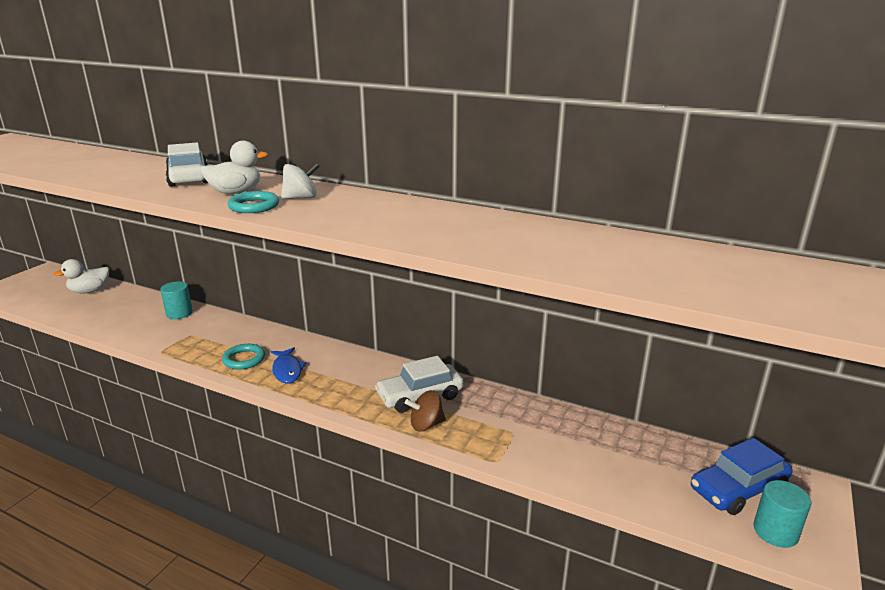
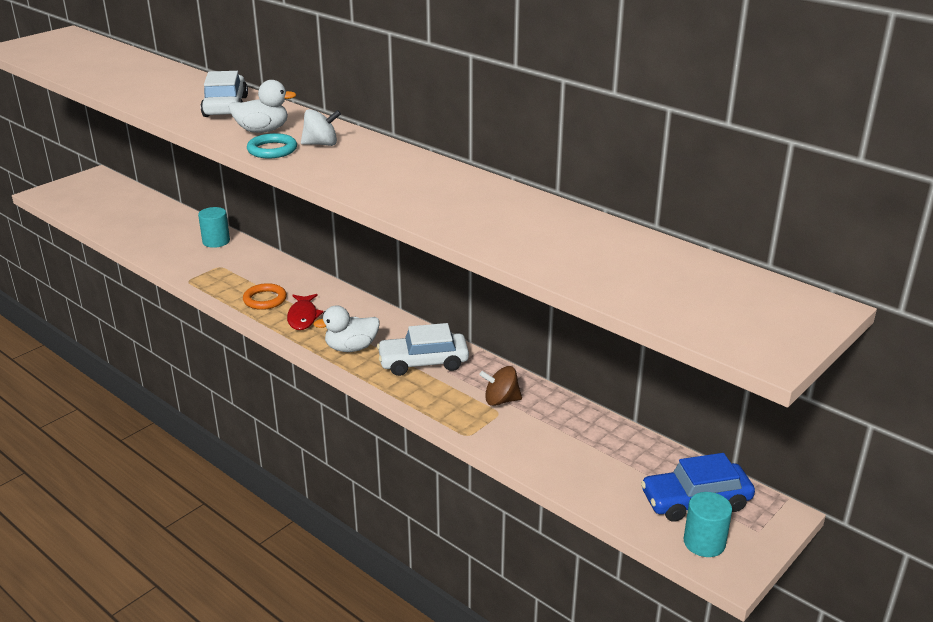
camera: 15 degrees right, 5 degrees up
white duck [54,259,109,294] -> white duck moved to [313,305,380,352]
turquoise ring [222,344,265,370] -> orange ring [243,283,287,310]
blue fish [271,347,307,383] -> red fish [287,294,324,330]
brown spinning top [405,390,446,432] -> brown spinning top moved to [479,366,522,406]

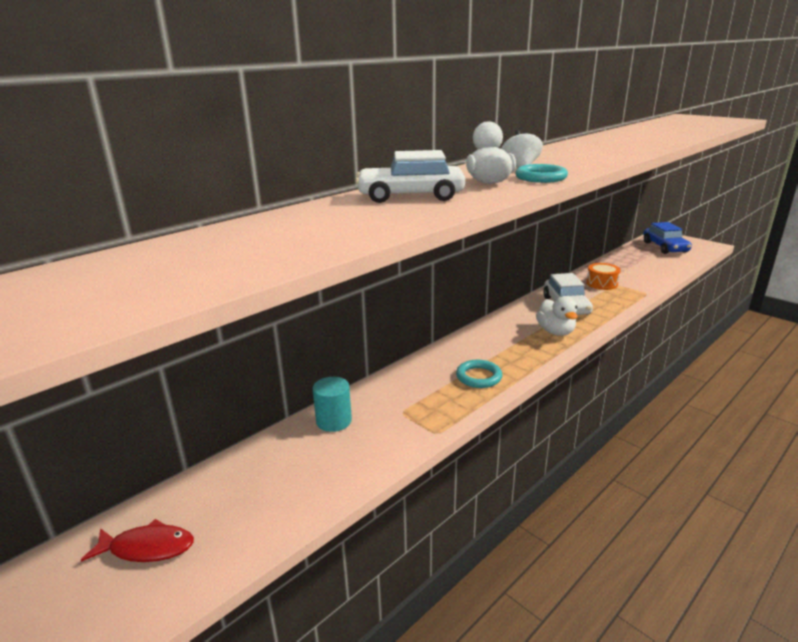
camera: 85 degrees left, 5 degrees down
orange ring [243,283,287,310] -> turquoise ring [456,360,502,388]
red fish [287,294,324,330] -> red fish moved to [81,519,194,562]
brown spinning top [479,366,522,406] -> orange drum [586,263,621,290]
turquoise cylinder [683,492,732,557] -> none

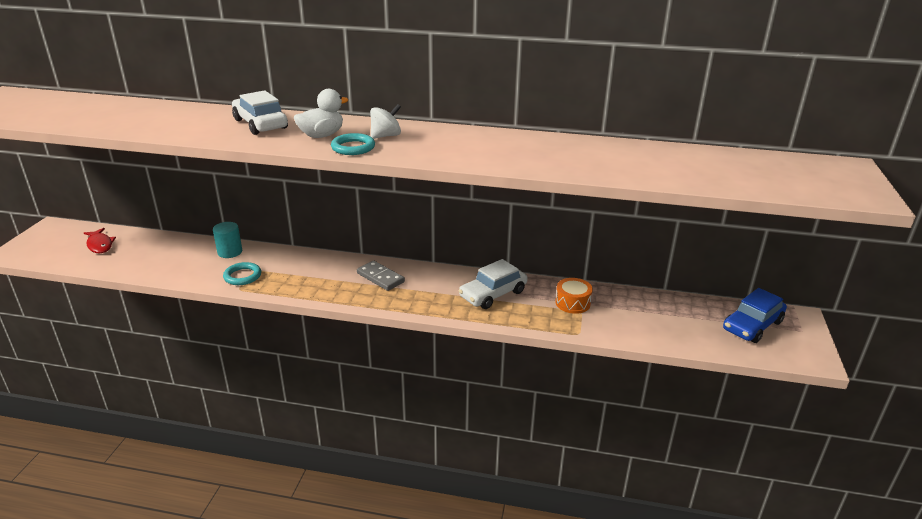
camera: 55 degrees right, 5 degrees up
turquoise ring [456,360,502,388] -> turquoise ring moved to [223,262,261,285]
white duck [536,296,578,336] -> none
none -> grey domino [357,261,405,291]

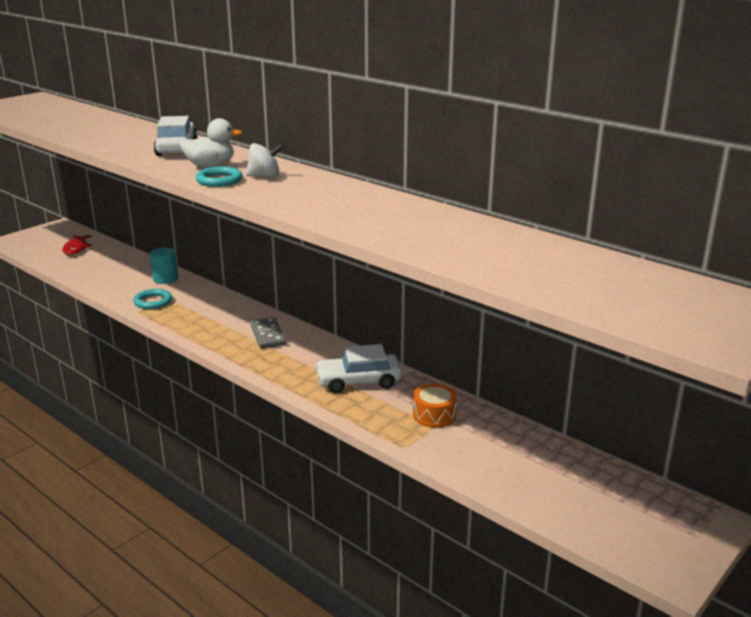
camera: 30 degrees right, 5 degrees down
blue car [723,288,787,343] -> none

